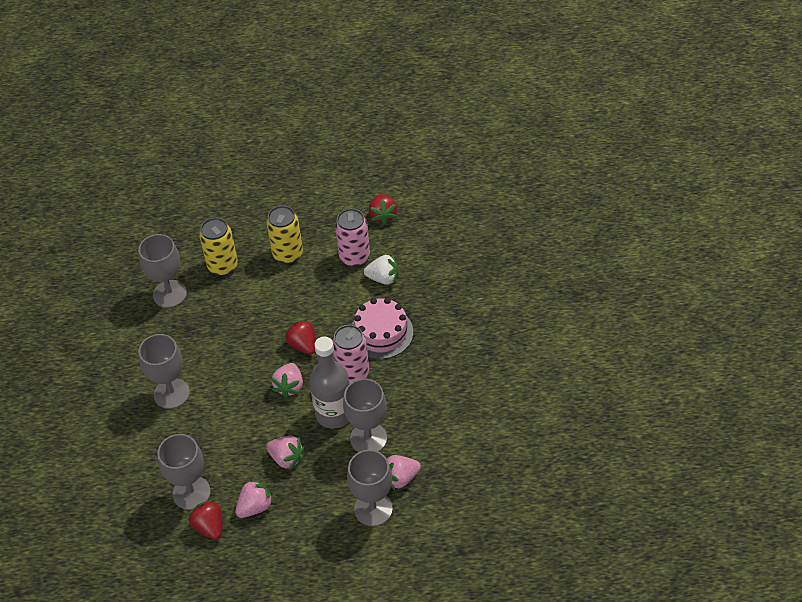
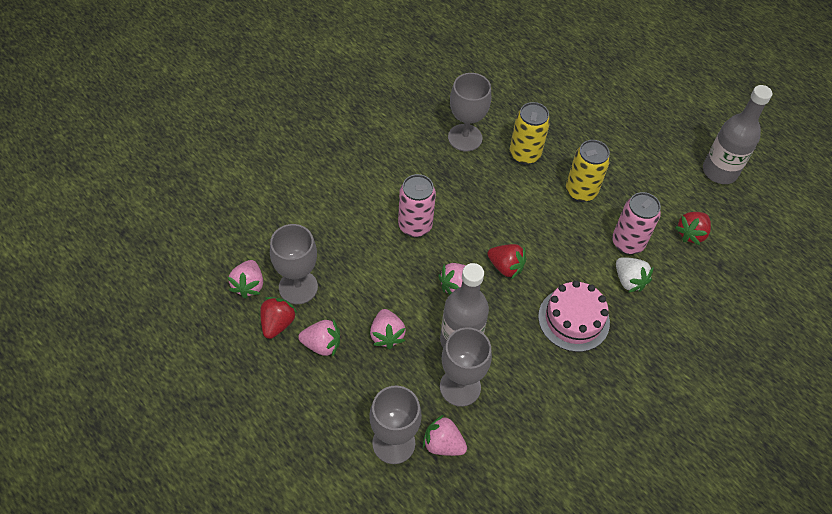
camera: 45 degrees right, 5 degrees up
grey goblet [139,334,190,409] -> none
red strawberry [284,319,316,355] -> red strawberry turned 105 degrees clockwise [487,244,527,279]
pink can [332,325,369,383] -> pink can moved to [398,174,436,237]
none -> pink strawberry [228,260,263,299]
none -> grey bottle [703,85,772,184]

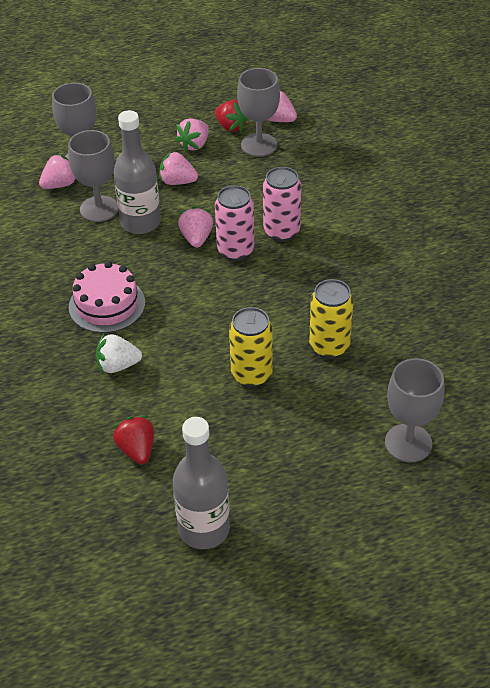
camera: 120 degrees right, 10 degrees down
grey goblet [448,73,491,151] -> grey goblet moved to [385,358,444,462]
red strawberry [487,244,527,279] -> none
pink can [612,192,661,254] -> pink can moved to [215,185,254,261]

